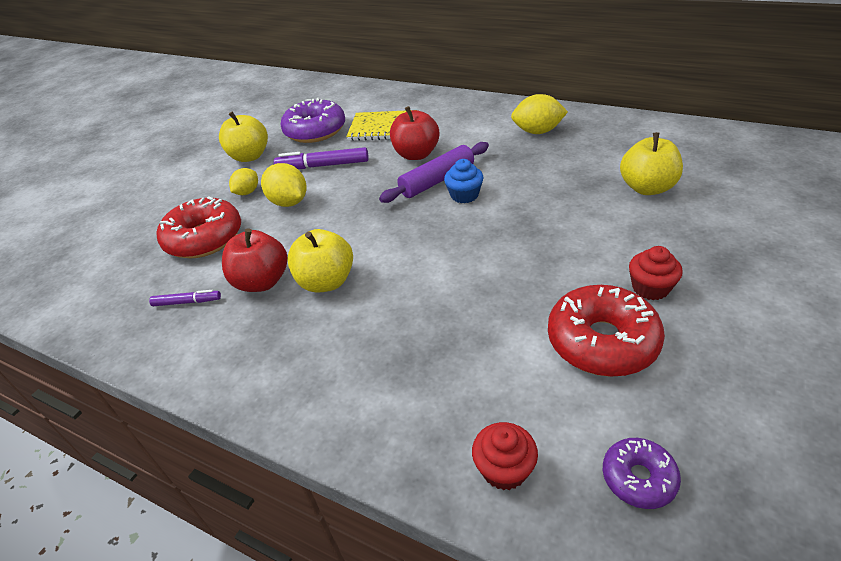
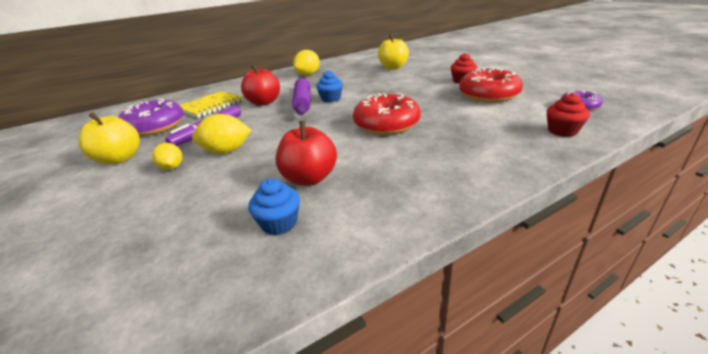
camera: 60 degrees left, 10 degrees down
purple marker [149,290,221,306] -> blue cupcake [248,178,300,235]
red donut [157,196,241,258] -> red donut moved to [353,93,421,135]
yellow apple [287,229,353,293] -> none

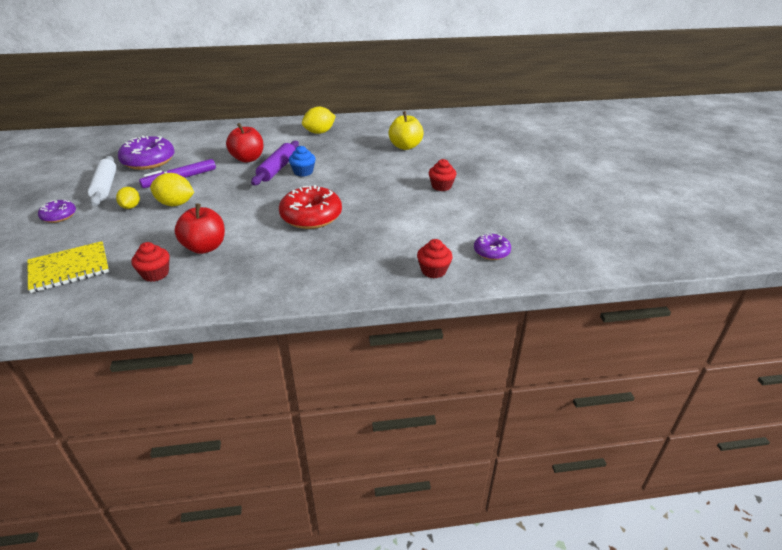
camera: 20 degrees right, 5 degrees up
yellow apple [79,112,140,164] -> white rolling pin [88,156,117,206]
yellow notebook [180,91,243,118] -> yellow notebook moved to [27,241,109,293]
blue cupcake [248,178,300,235] -> red cupcake [131,242,170,282]
red donut [459,68,523,103] -> none
none -> purple donut [38,200,76,223]

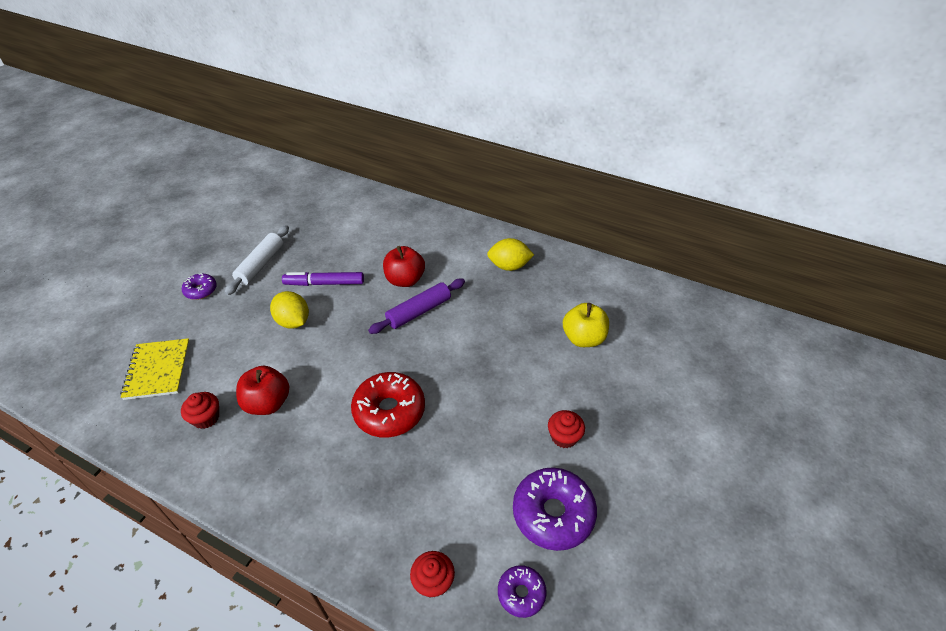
camera: 35 degrees right, 10 degrees up
yellow notebook [27,241,109,293] -> yellow notebook turned 75 degrees clockwise [120,338,190,400]
yellow lemon [116,187,140,209] -> none
purple donut [118,135,175,170] -> purple donut moved to [513,467,597,551]
blue cupcake [289,146,316,177] -> none

